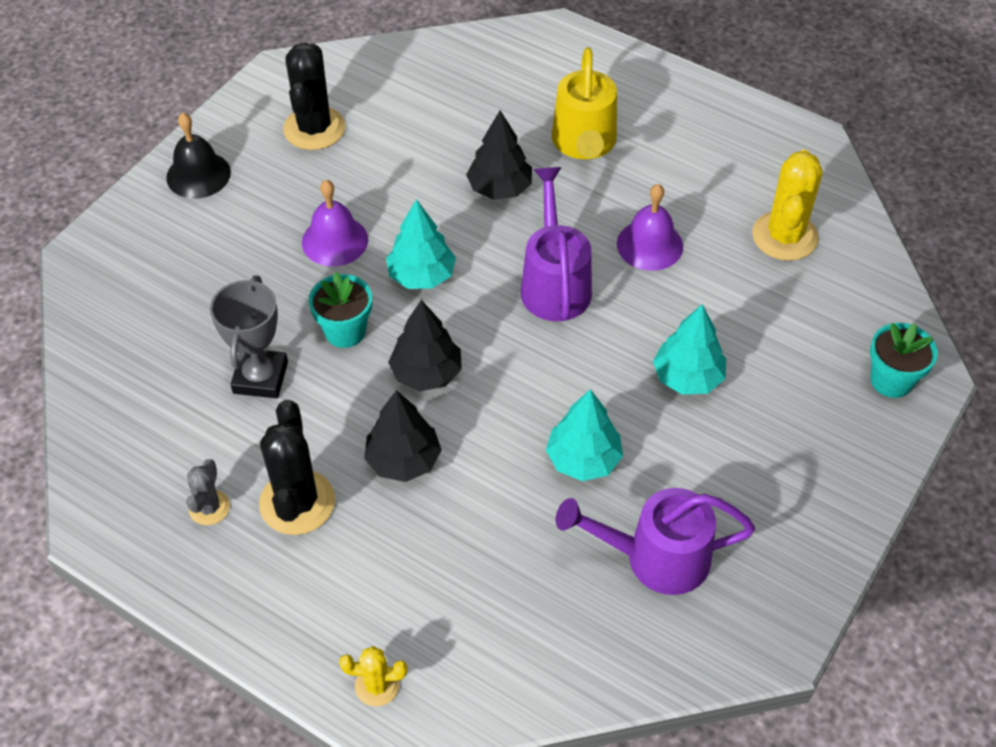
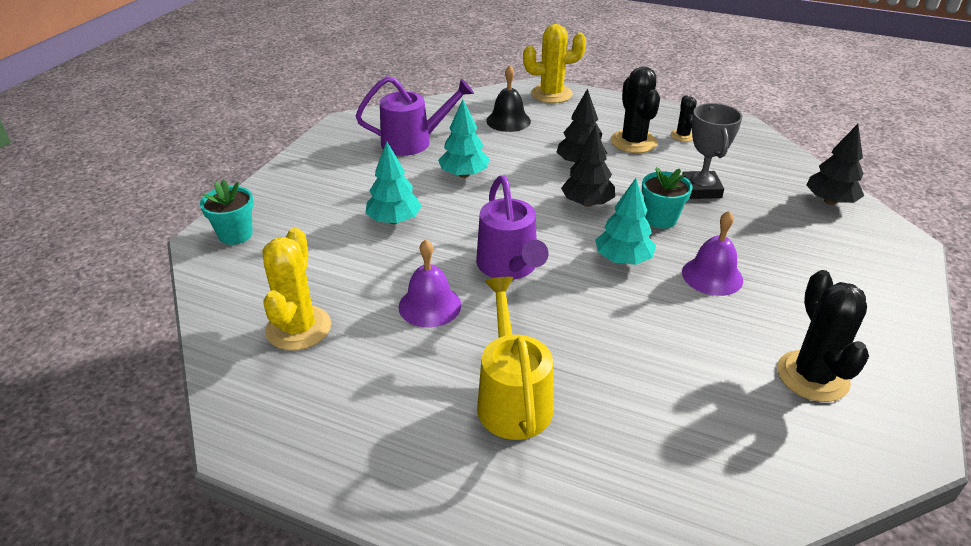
camera: 170 degrees right, 15 degrees down
black bell [166,113,231,199] -> black bell moved to [486,65,531,132]
grey cactus [186,459,230,525] -> black cactus [670,95,697,142]
yellow cactus [339,646,407,707] -> yellow cactus [523,24,586,103], size x1.85
black tree [466,111,532,200] -> black tree moved to [806,124,864,205]

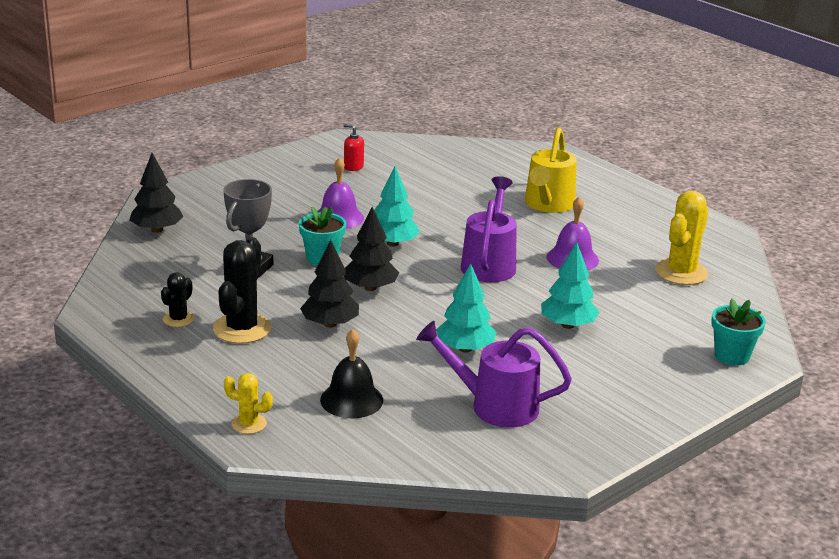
camera: 155 degrees left, 10 degrees down
yellow cactus [523,24,586,103] -> yellow cactus [224,373,273,434], size x0.54
black cactus [777,270,869,402] -> red soap dispenser [344,124,364,171]

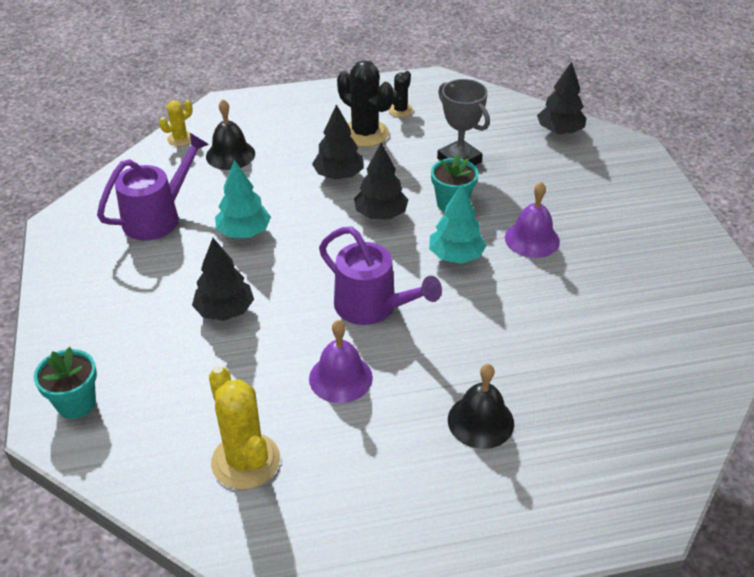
camera: 120 degrees right, 15 degrees up
black cactus [161,272,194,327] -> black cactus turned 60 degrees clockwise [388,71,413,117]
yellow cactus [224,373,273,434] -> yellow cactus moved to [159,100,193,146]
red soap dispenser [344,124,364,171] -> none
yellow watering can [525,127,577,213] -> black bell [448,364,514,449]
turquoise tree [541,242,599,329] -> black tree [192,238,254,321]

